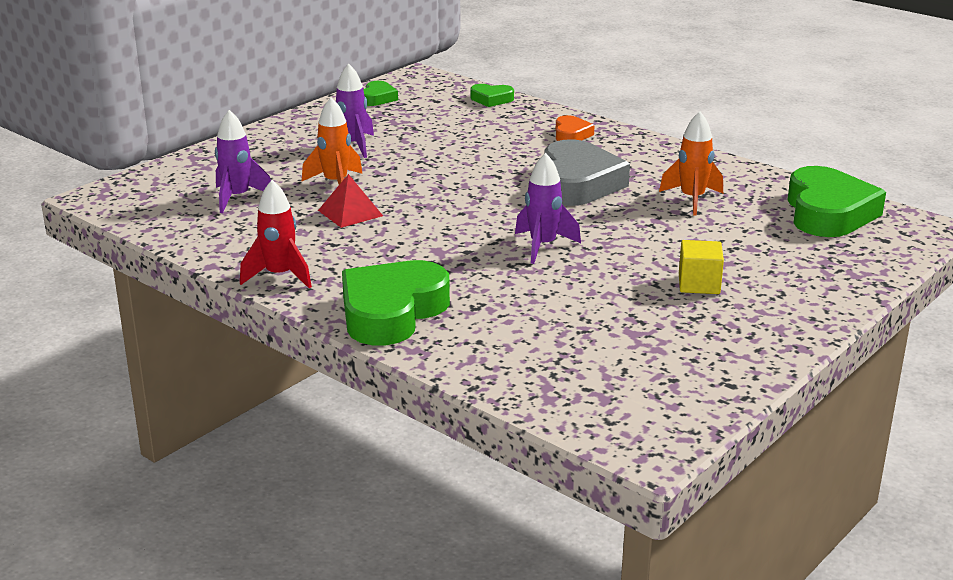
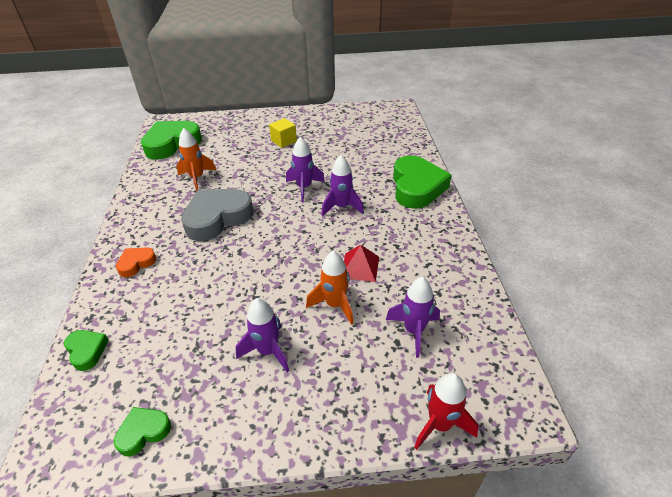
camera: 135 degrees left, 15 degrees up
red rocket [240,180,312,288] -> red rocket moved to [414,373,479,450]
green heart [342,260,450,345] -> green heart turned 75 degrees counterclockwise [393,155,451,209]
none -> purple rocket [321,155,364,217]

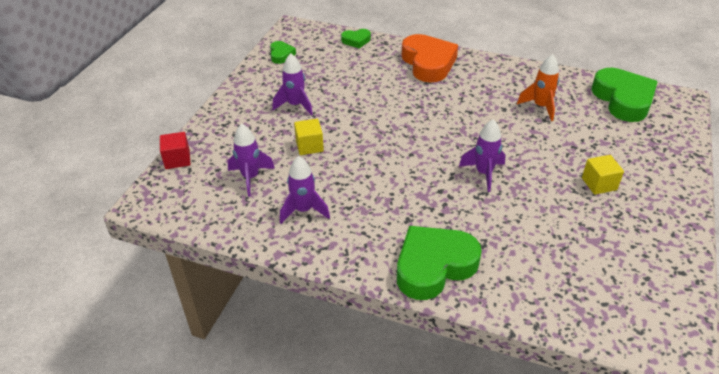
camera: 115 degrees right, 0 degrees up
orange heart [116,248,157,277] -> orange heart [401,34,458,83], size x2.07
grey heart [181,189,253,241] -> none
orange rocket [306,251,354,325] -> yellow cube [294,119,324,155]
purple rocket [321,155,364,217] -> purple rocket moved to [280,156,330,224]
red pyramid [344,245,379,282] -> none
green heart [393,155,451,209] -> green heart turned 120 degrees clockwise [397,226,482,300]
red rocket [414,373,479,450] -> red cube [160,132,191,169]

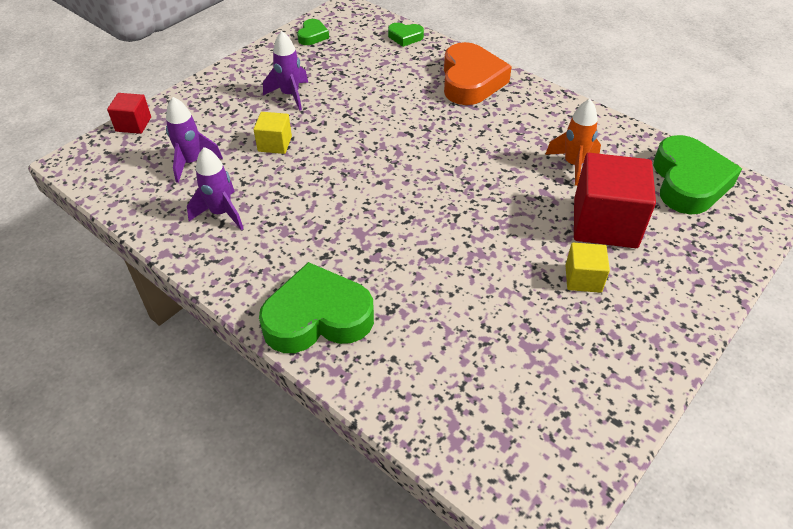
camera: 20 degrees right, 5 degrees up
purple rocket [459,119,506,192] -> none
none -> red cube [574,153,656,248]

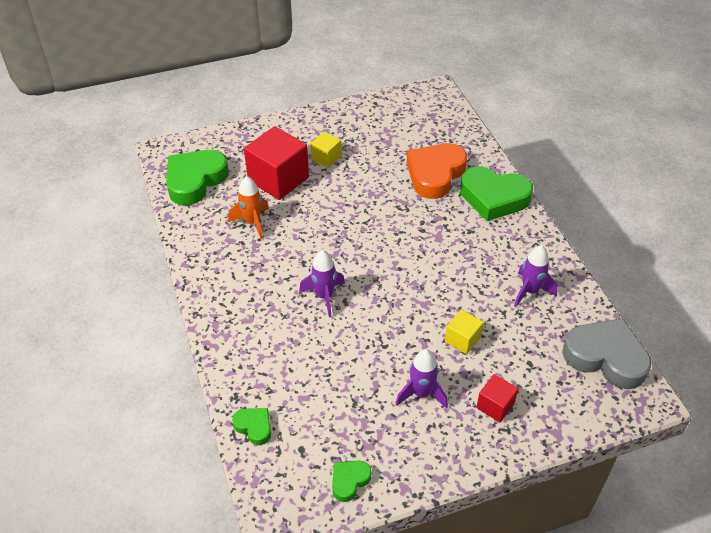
camera: 150 degrees left, 0 degrees up
red cube [107,93,151,134] -> red cube moved to [476,374,518,422]
purple rocket [166,97,223,183] -> purple rocket moved to [299,250,345,317]
orange heart [444,42,512,105] -> orange heart moved to [407,143,467,199]
none -> grey heart [562,318,652,389]

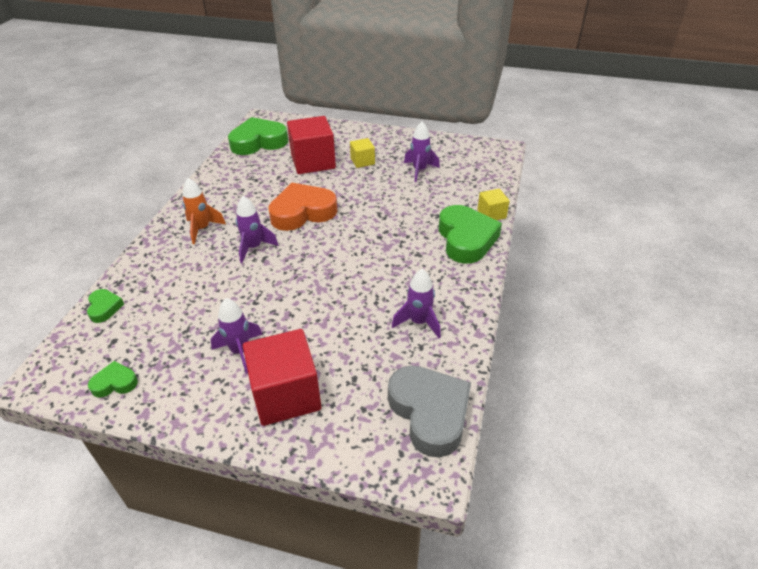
camera: 35 degrees right, 5 degrees down
orange rocket [228,176,269,239] -> orange rocket moved to [182,178,226,244]
orange heart [407,143,467,199] -> orange heart moved to [268,183,337,231]
yellow cube [445,309,484,354] -> yellow cube moved to [477,189,510,220]
green heart [460,166,533,221] -> green heart turned 150 degrees counterclockwise [439,205,502,264]
red cube [476,374,518,422] -> red cube [243,329,321,426], size x1.96
none -> purple rocket [404,122,440,182]

